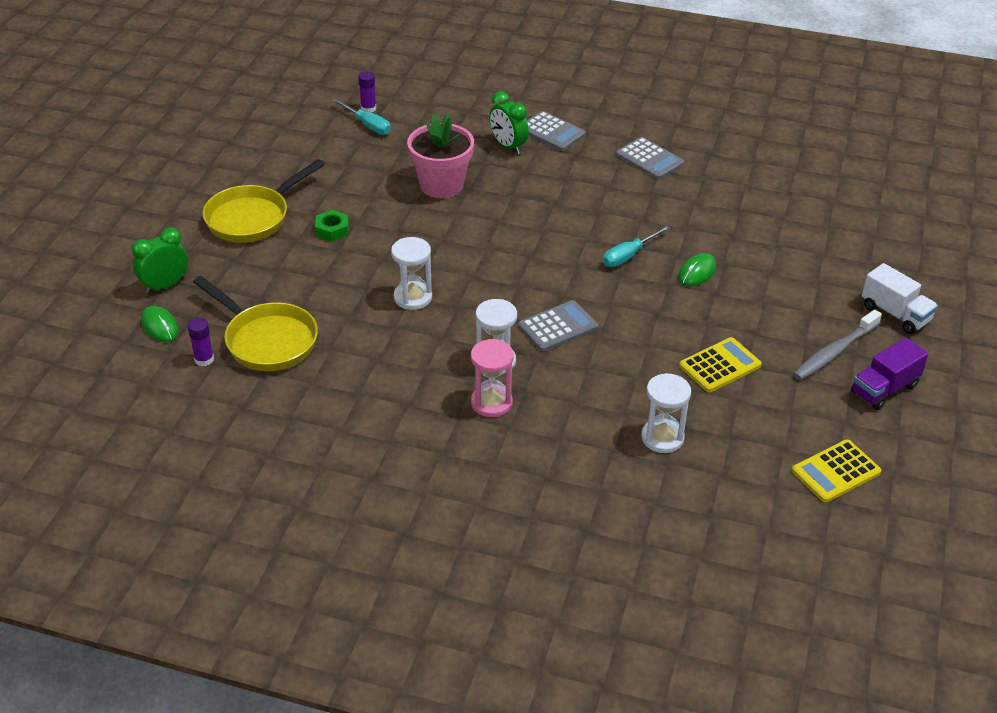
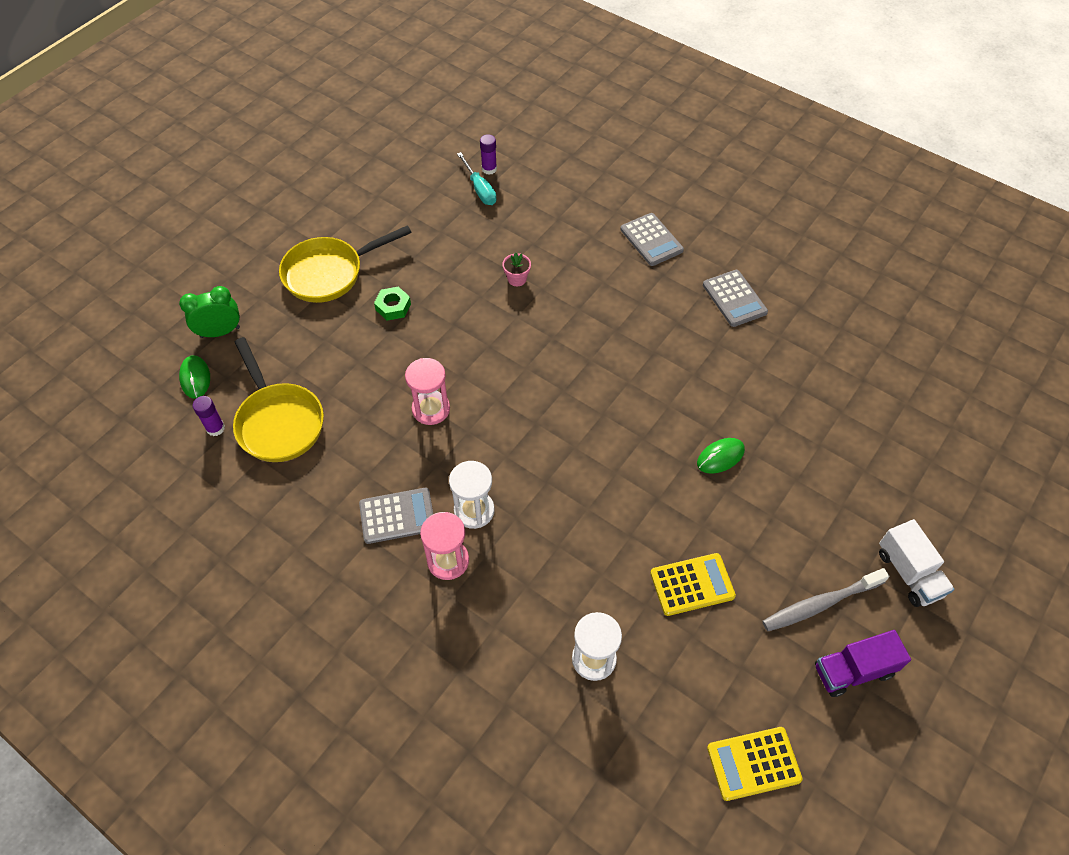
camera: 20 degrees right, 15 degrees up
white hourglass [391,237,432,310] -> pink hourglass [405,358,450,425]
pink flower pot [407,114,474,198] -> pink flower pot [502,252,531,286], size x0.43
green clock [489,91,529,154] -> none
grey calculator [518,300,598,352] -> grey calculator moved to [359,488,433,544]
turquoise screwdriver [603,225,670,267] -> none

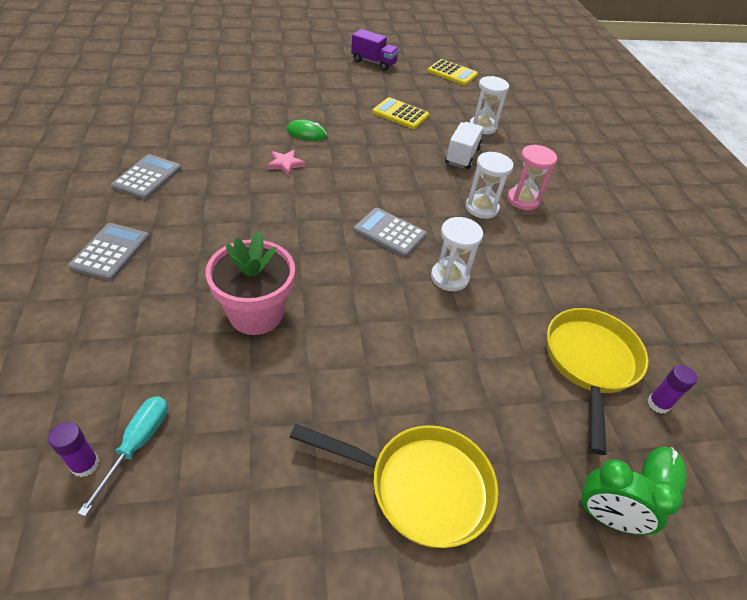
camera: 140 degrees left, 10 degrees down
grey calculator [359,488,433,544] -> grey calculator moved to [353,208,427,257]
green nut [374,287,411,321] -> none
pink hourglass [405,358,450,425] -> white hourglass [431,217,483,291]
pink flower pot [502,252,531,286] -> pink flower pot [206,231,295,335], size x2.31
grey toothbrush [762,568,889,631] -> none
white truck [879,519,955,607] -> white truck moved to [445,122,484,169]
none -> pink star [267,150,305,176]

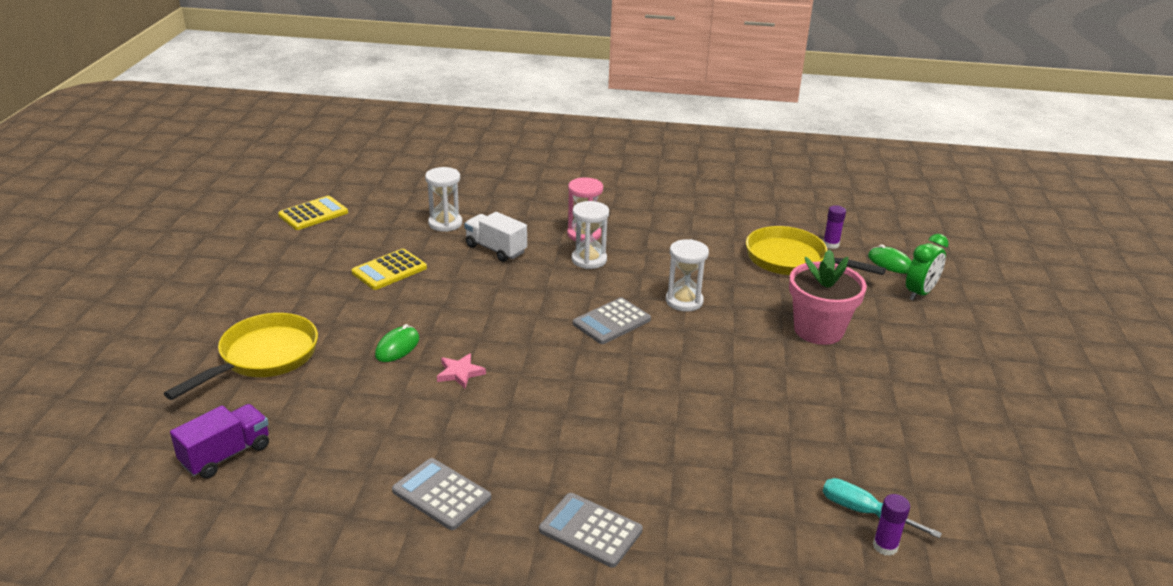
camera: 70 degrees left, 15 degrees down
pink flower pot [206,231,295,335] -> pink flower pot moved to [789,249,867,345]
yellow pan [289,424,498,548] -> yellow pan moved to [164,313,318,400]
purple truck [351,29,399,71] -> purple truck moved to [170,404,269,479]

